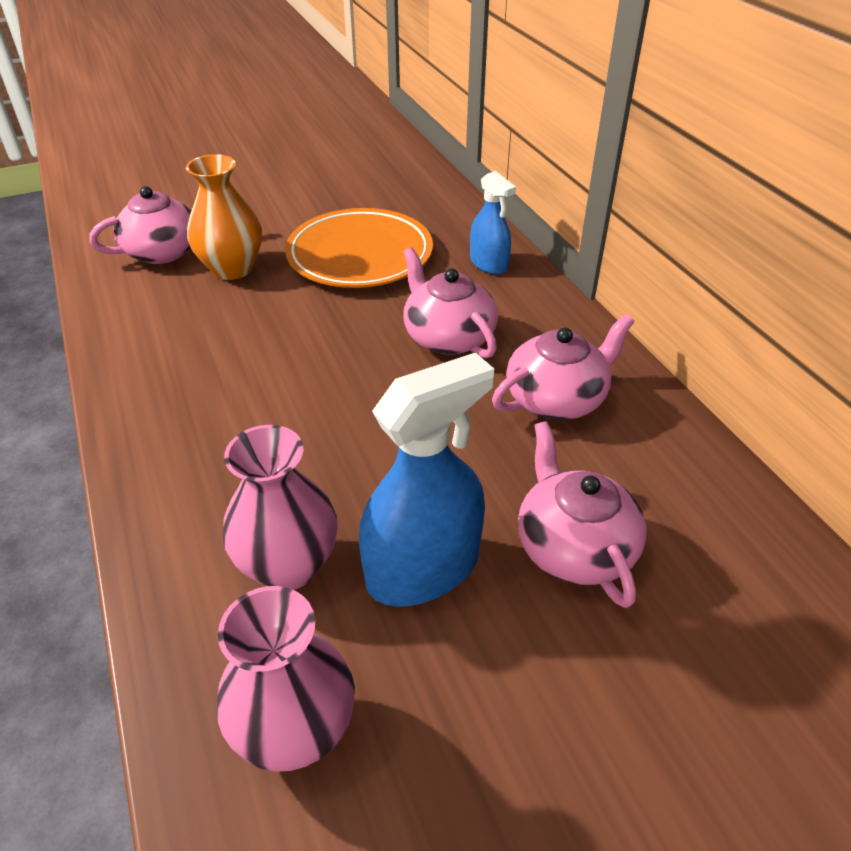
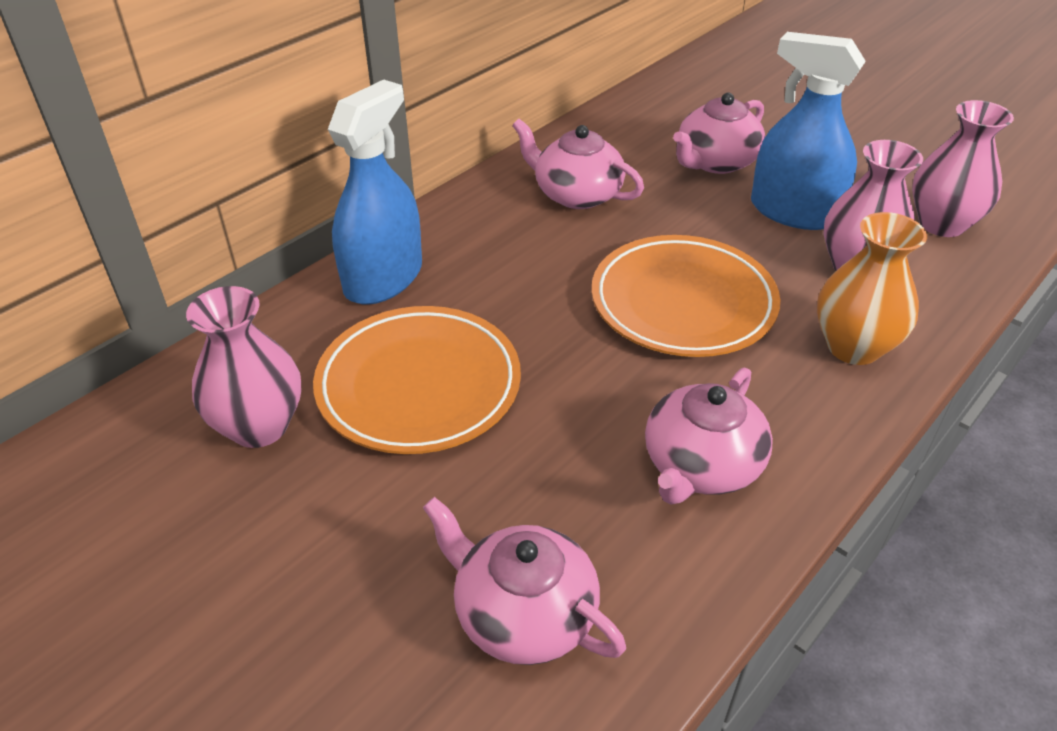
camera: 115 degrees left, 0 degrees up
orange vase [186,154,262,280] -> orange vase moved to [817,212,927,365]
pink teapot [403,247,498,358] -> pink teapot moved to [645,368,773,504]
blue spray bottle [470,171,516,274] -> blue spray bottle [328,80,422,305], size x1.71
none -> pink vase [186,286,301,448]
none -> orange plate [591,235,780,357]

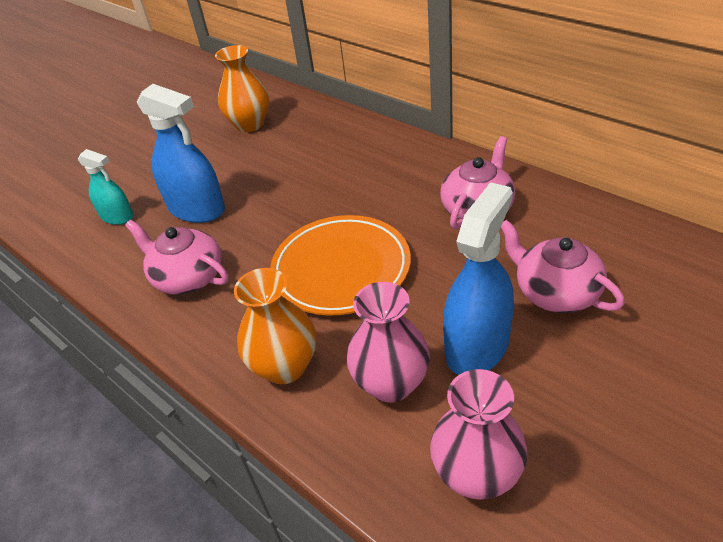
camera: 95 degrees right, 0 degrees up
pink vase [186,286,301,448] -> orange vase [215,45,269,132]
orange plate [313,306,521,454] -> none
blue spray bottle [328,80,422,305] -> blue spray bottle moved to [137,84,225,223]
pink teapot [423,497,626,665] -> turquoise spray bottle [78,149,134,225]

